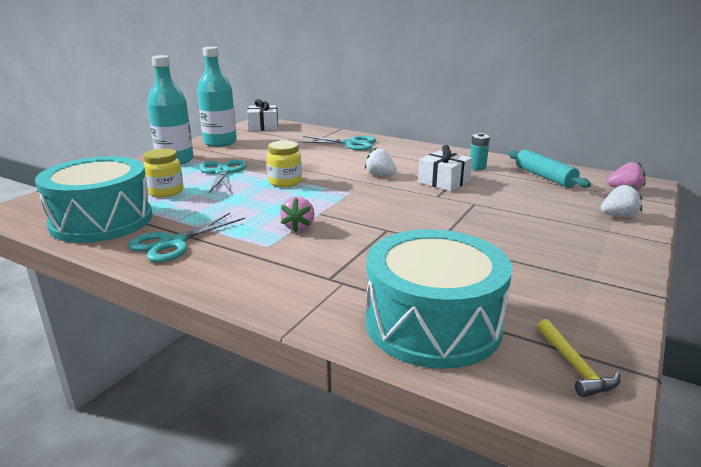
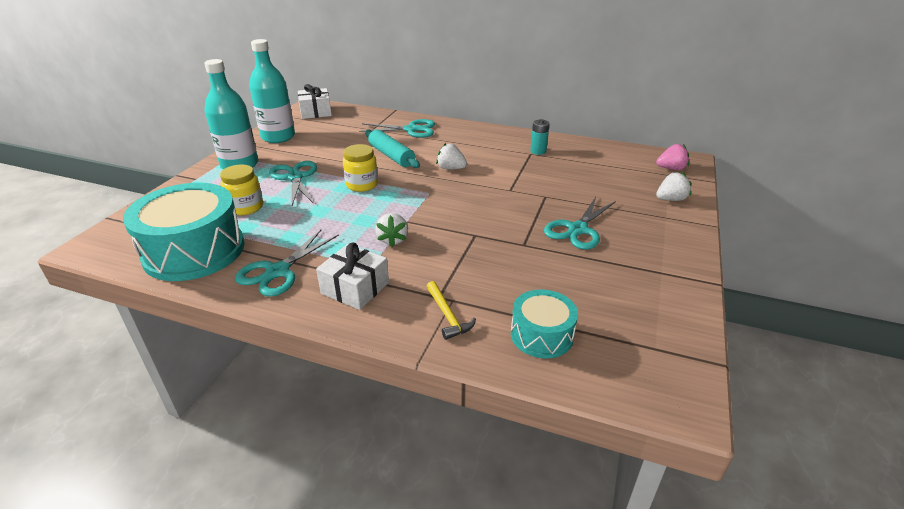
camera: 10 degrees left, 10 degrees up
pink strawberry [280,196,315,233] -> white strawberry [375,213,408,247]
turquoise drum [366,229,512,369] -> turquoise drum [511,289,578,358], size x0.54
white gift [418,145,472,191] -> white gift moved to [316,243,389,310]
turquoise rolling pin [508,149,591,188] -> turquoise rolling pin moved to [365,130,420,168]
yellow hammer [537,319,620,397] -> yellow hammer moved to [426,281,476,340]
none -> turquoise scissors [544,197,616,250]

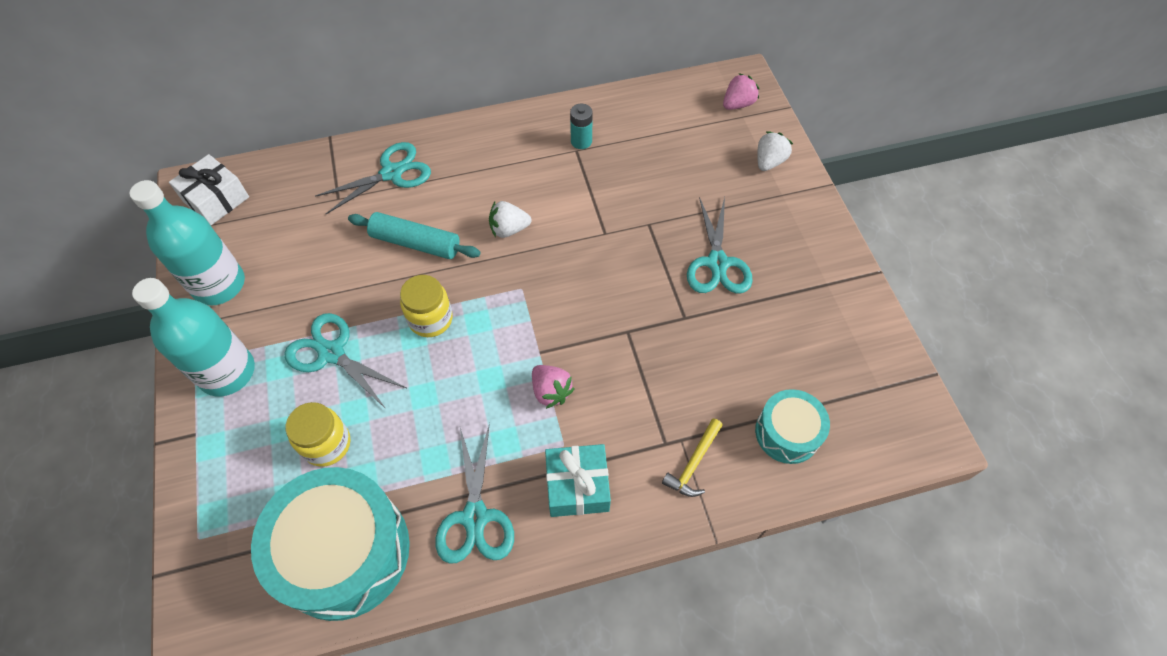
camera: 35 degrees left, 25 degrees up
white gift [316,243,389,310] -> turquoise gift [545,444,611,517]
white strawberry [375,213,408,247] -> pink strawberry [532,365,575,409]
yellow hammer [426,281,476,340] -> yellow hammer turned 90 degrees clockwise [662,418,723,497]

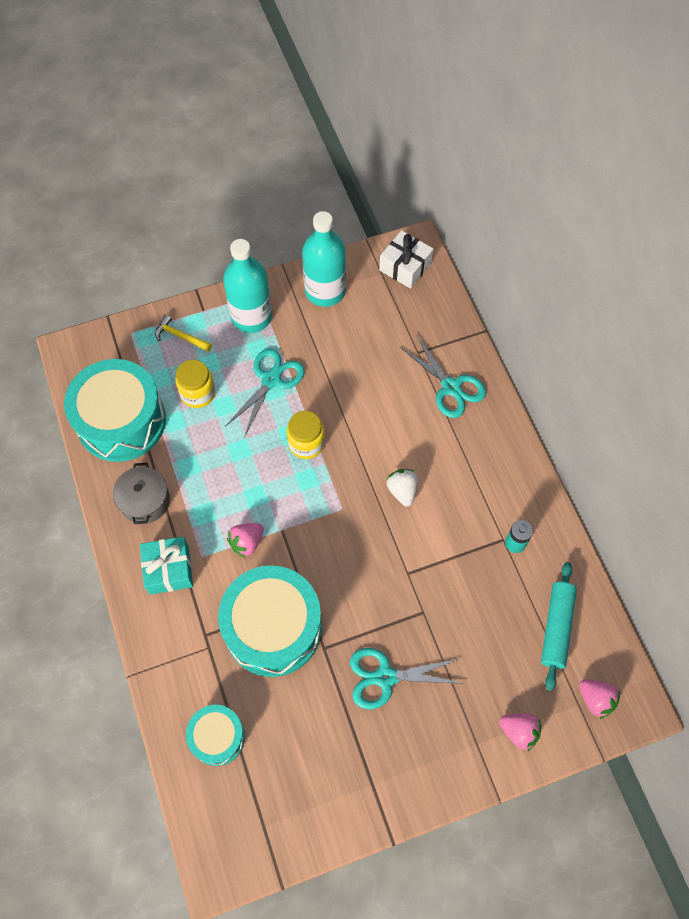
camera: 85 degrees right, 5 degrees up
turquoise rolling pin [348,212,481,259] -> turquoise rolling pin moved to [541,562,577,691]
turquoise scissors [435,422,514,564] -> grey pot [113,463,170,524]
yellow hammer [662,418,723,497] -> yellow hammer moved to [155,314,212,352]
white strawberry [757,131,793,171] -> pink strawberry [499,713,541,751]
none -> turquoise drum [218,565,322,677]

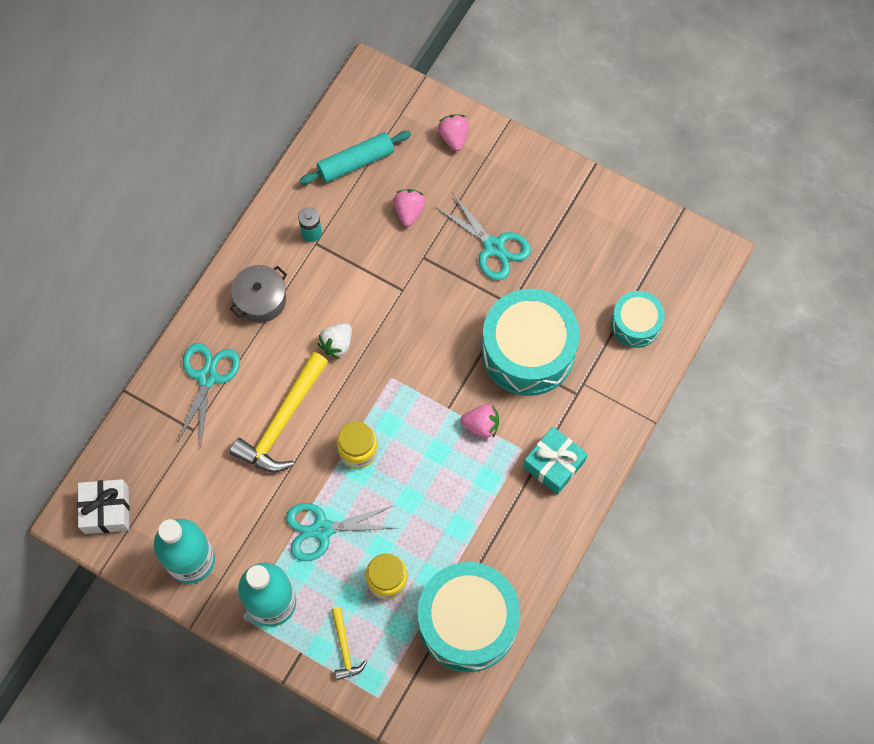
camera: 130 degrees left, 5 degrees up
grey pot [113,463,170,524] -> grey pot moved to [230,265,287,323]
pink strawberry [579,679,620,719] -> pink strawberry moved to [394,189,425,227]
none -> yellow hammer [230,352,328,473]

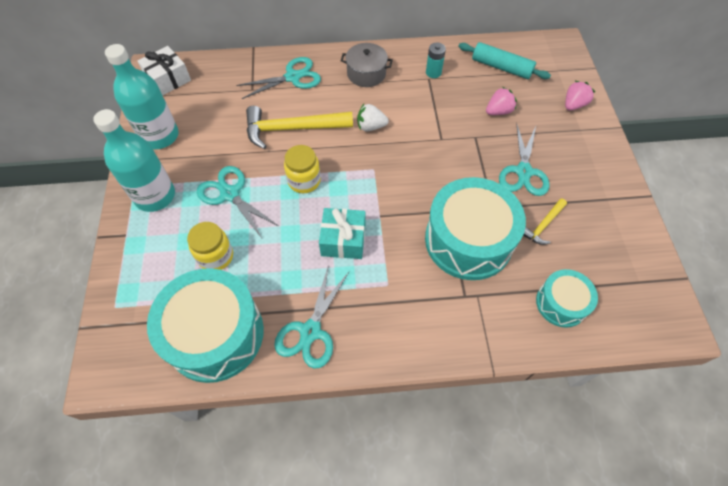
camera: 55 degrees right, 10 degrees down
yellow hammer [331,607,367,680] -> yellow hammer moved to [523,199,567,245]
pink strawberry [460,405,499,438] -> none
turquoise gift [523,427,588,495] -> turquoise gift moved to [319,208,365,259]
none -> turquoise scissors [274,267,349,369]

